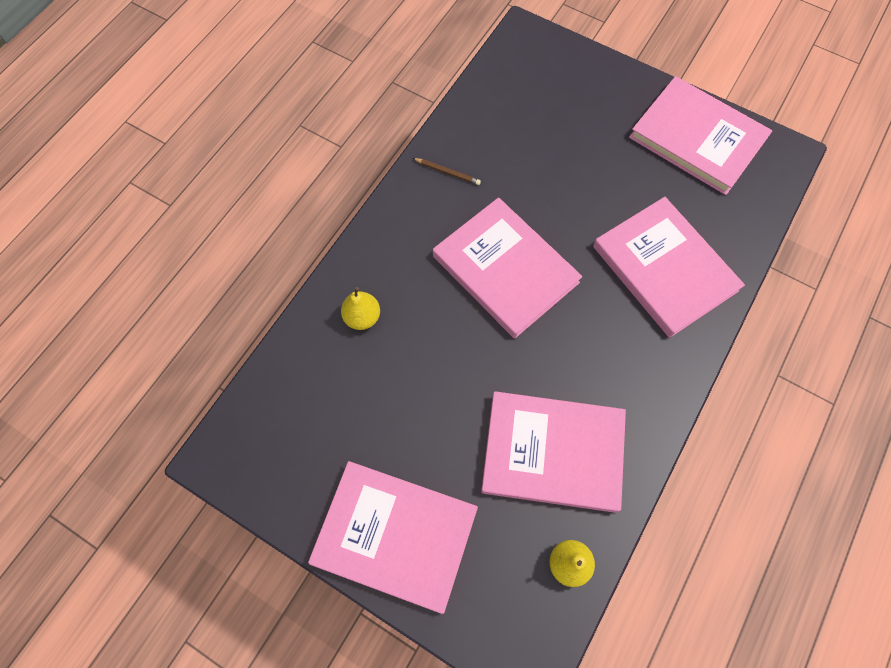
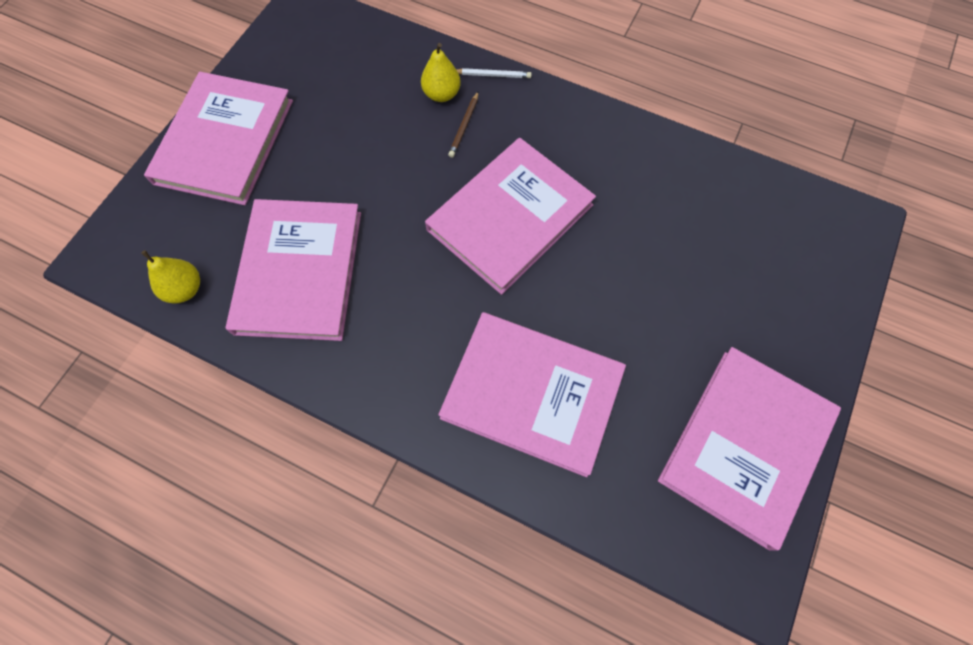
camera: 85 degrees right, 0 degrees up
brown pencil [413,158,481,185] -> brown pencil moved to [448,92,478,158]
pink book [593,197,745,338] -> pink book turned 60 degrees clockwise [438,312,626,477]
none -> white pencil [456,68,532,78]

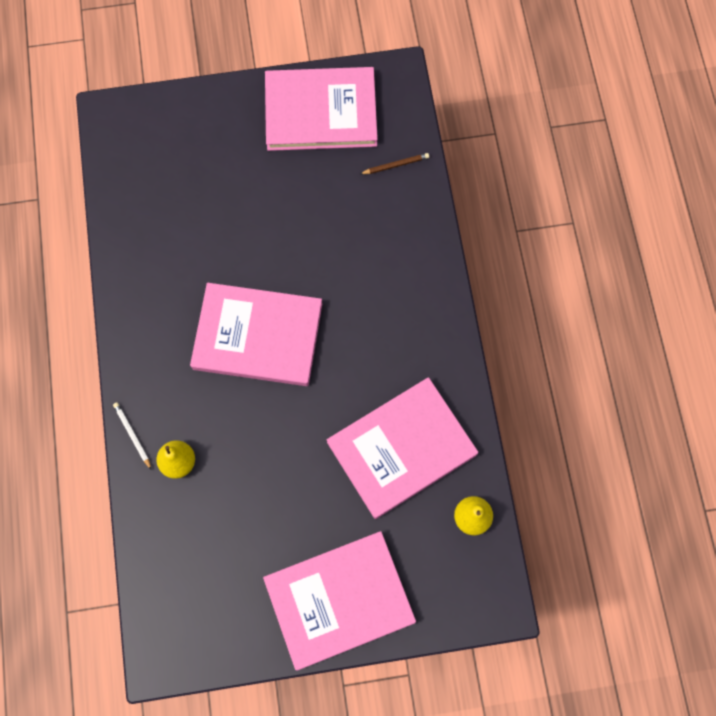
camera: 125 degrees left, 5 degrees up
pink book [438,312,626,477] -> none
brown pencil [448,92,478,158] -> brown pencil moved to [360,153,429,174]

